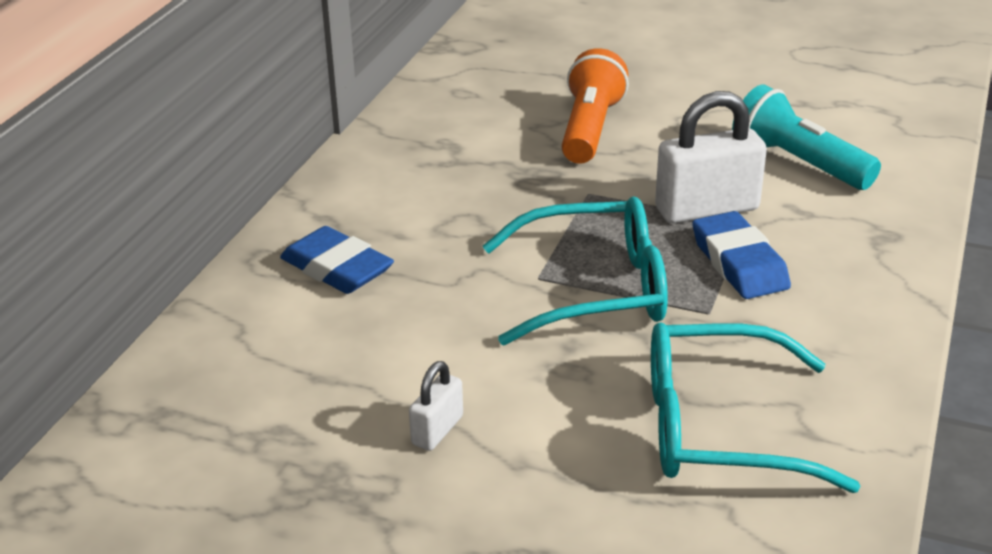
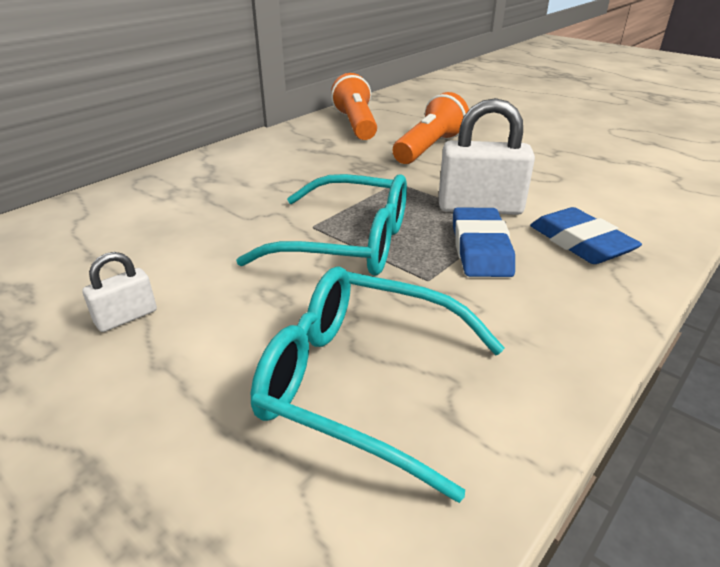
camera: 20 degrees right, 0 degrees up
blue eraser [280,226,394,294] -> blue eraser moved to [530,207,642,264]
turquoise flashlight [732,84,881,190] -> none
none -> orange flashlight [331,73,377,140]

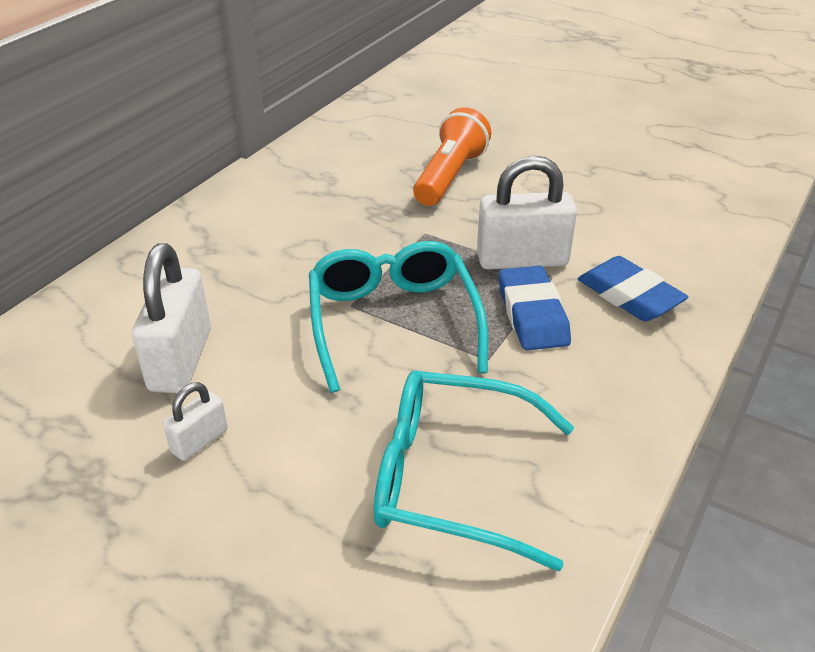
camera: 10 degrees left, 5 degrees up
turquoise glasses [236,174,407,276] -> turquoise glasses turned 105 degrees counterclockwise [309,241,488,393]
orange flashlight [331,73,377,140] -> none
none -> white padlock [132,243,211,393]

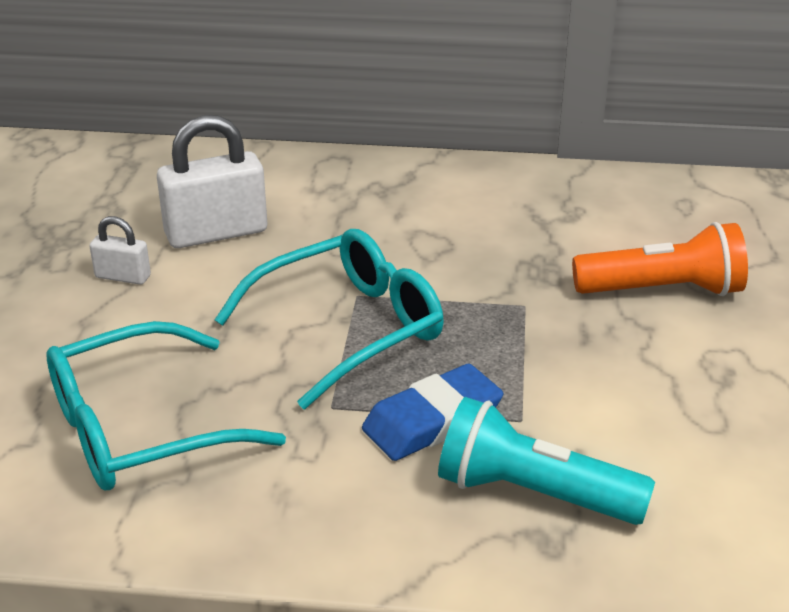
camera: 65 degrees right, 5 degrees down
turquoise glasses [374,370,574,571] -> turquoise glasses turned 105 degrees counterclockwise [47,321,286,490]
white padlock [477,155,577,270] -> none
blue eraser [578,256,688,321] -> turquoise flashlight [438,397,655,525]

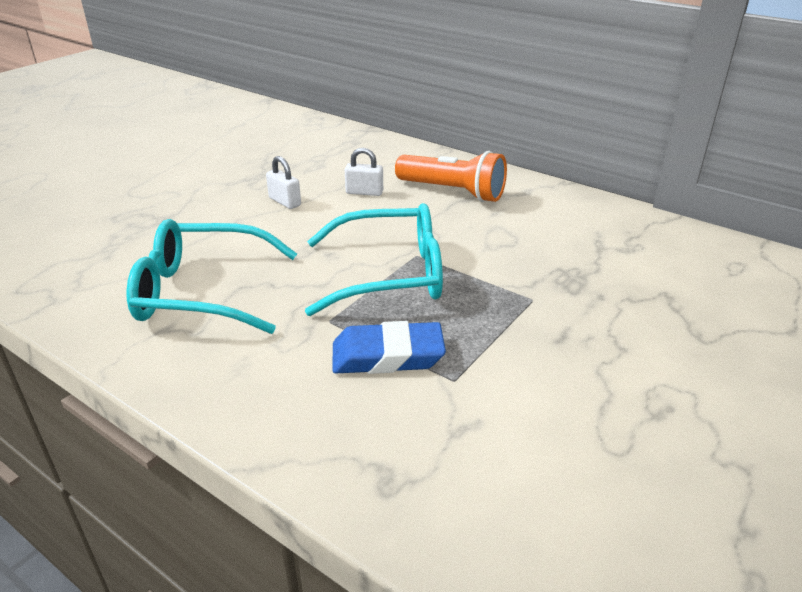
camera: 30 degrees right, 0 degrees up
white padlock [157,115,267,248] -> white padlock [345,148,383,196], size x0.51
turquoise flashlight [438,397,655,525] -> none
orange flashlight [572,222,748,296] -> orange flashlight moved to [395,151,507,202]

